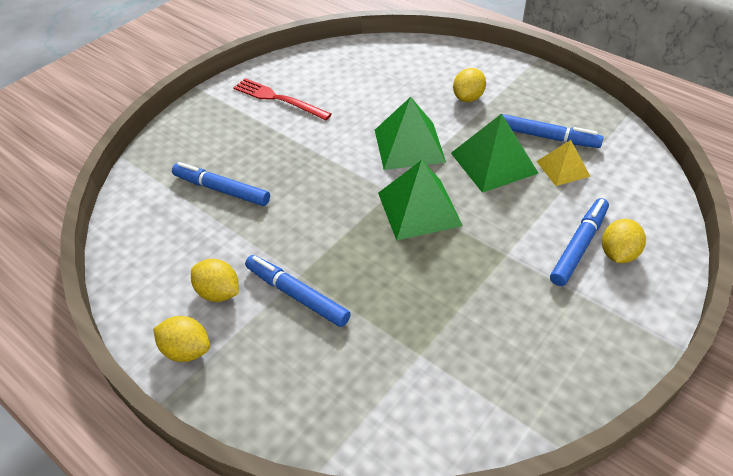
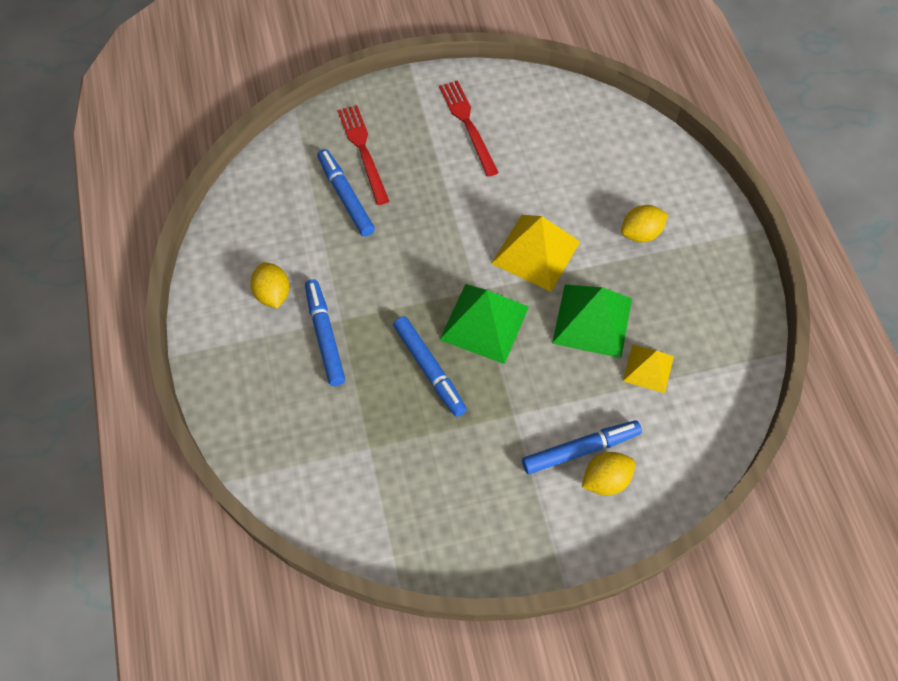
camera: 35 degrees right, 15 degrees up
yellow lemon [153,316,210,362] -> none
green pyramid [375,97,446,170] -> yellow pyramid [491,215,580,292]
blue marker [502,114,603,148] -> blue marker moved to [393,316,467,417]
none -> red fork [338,105,389,205]

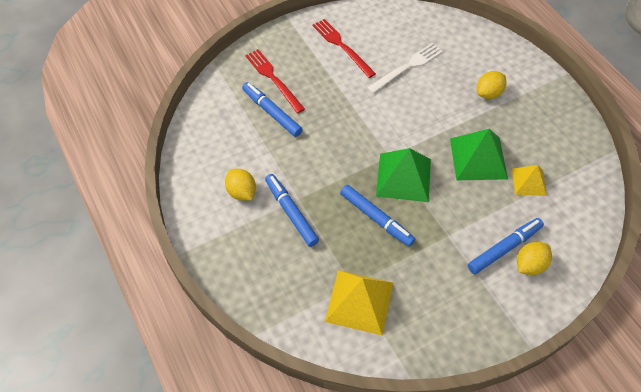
camera: 15 degrees left, 5 degrees down
yellow pyramid [491,215,580,292] -> yellow pyramid moved to [325,270,393,335]
none -> white fork [367,43,443,94]

